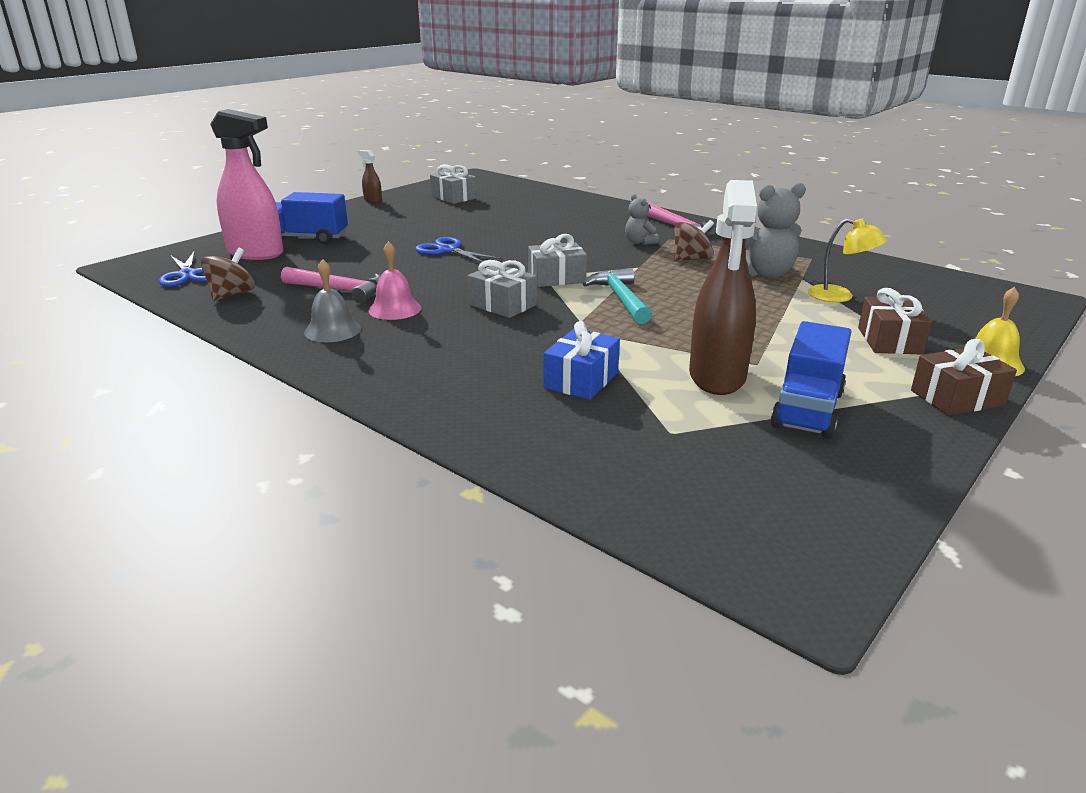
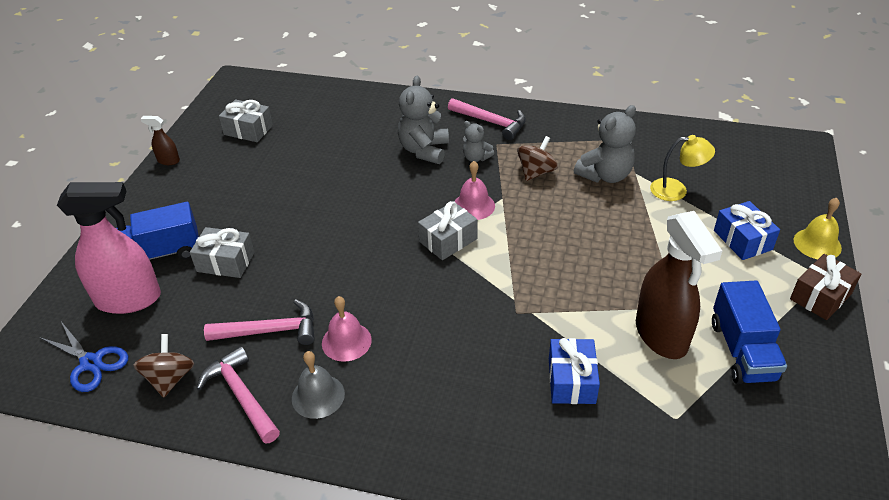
camera: 25 degrees left, 15 degrees up
blue scissors [415,237,501,262] -> none
grey gift [467,260,537,318] -> grey gift moved to [190,227,254,278]
turquoise hammer [583,268,652,324] -> none
brown gift [858,288,932,355] -> blue gift [714,201,780,260]
none -> pink hammer [197,346,280,444]
none -> grey teddy bear [398,76,449,164]
none -> pink bell [454,161,495,220]

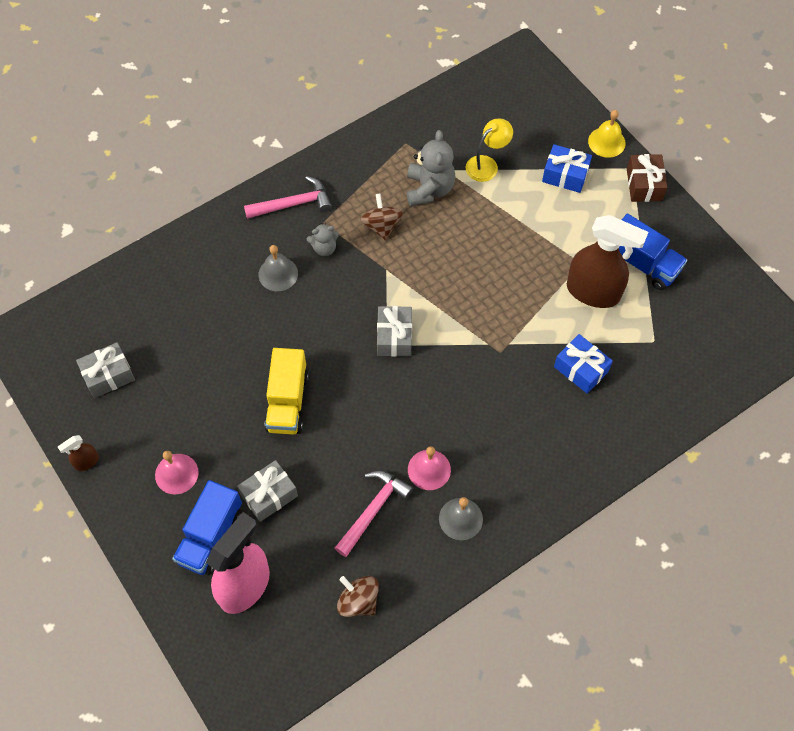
camera: 50 degrees left, 20 degrees up
blue scissors [39,322,128,392] -> none
pink hammer [197,346,280,444] -> none
grey teddy bear [398,76,449,164] -> grey bell [258,245,298,291]
pink bell [454,161,495,220] -> pink bell moved to [155,451,199,495]
none -> yellow truck [265,348,309,435]

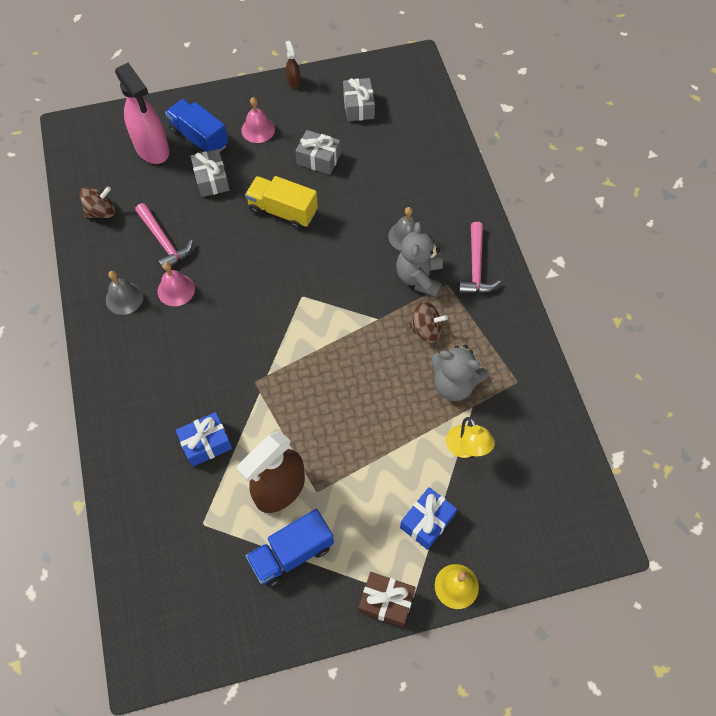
camera: 110 degrees right, 0 degrees up
grey teddy bear [307,223,339,256] -> grey teddy bear [396,222,443,297], size x1.75
grey gift [377,306,412,357] -> grey gift moved to [296,130,341,175]

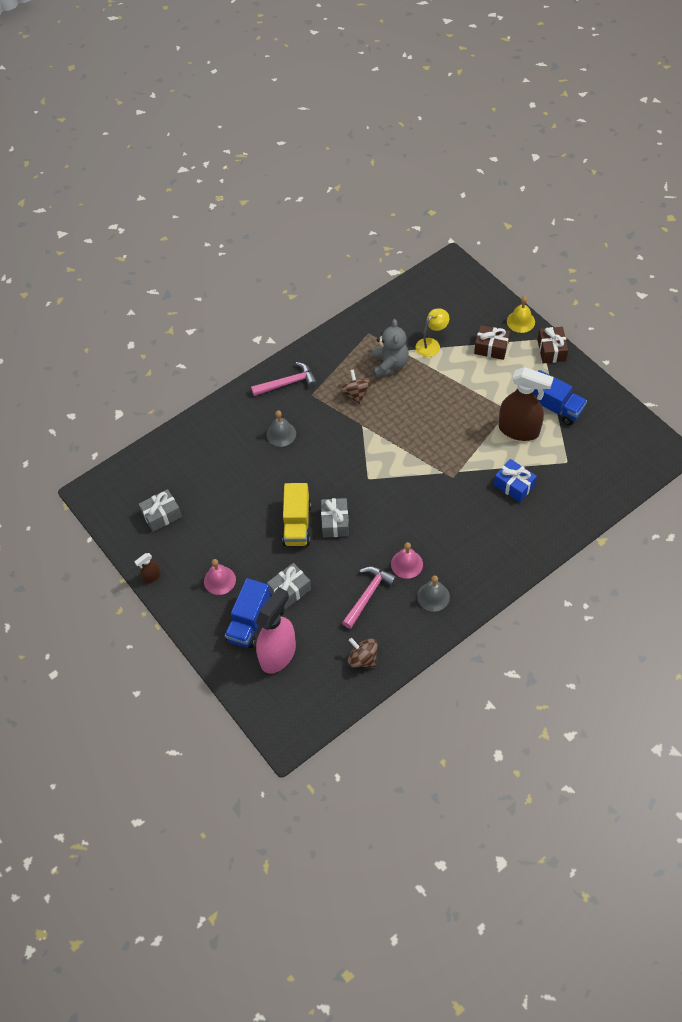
camera: 110 degrees left, 5 degrees down
grey gift [296,130,341,175] -> grey gift moved to [321,498,349,538]
grey teddy bear [396,222,443,297] -> none
blue gift [400,487,457,550] -> brown gift [474,325,510,360]

